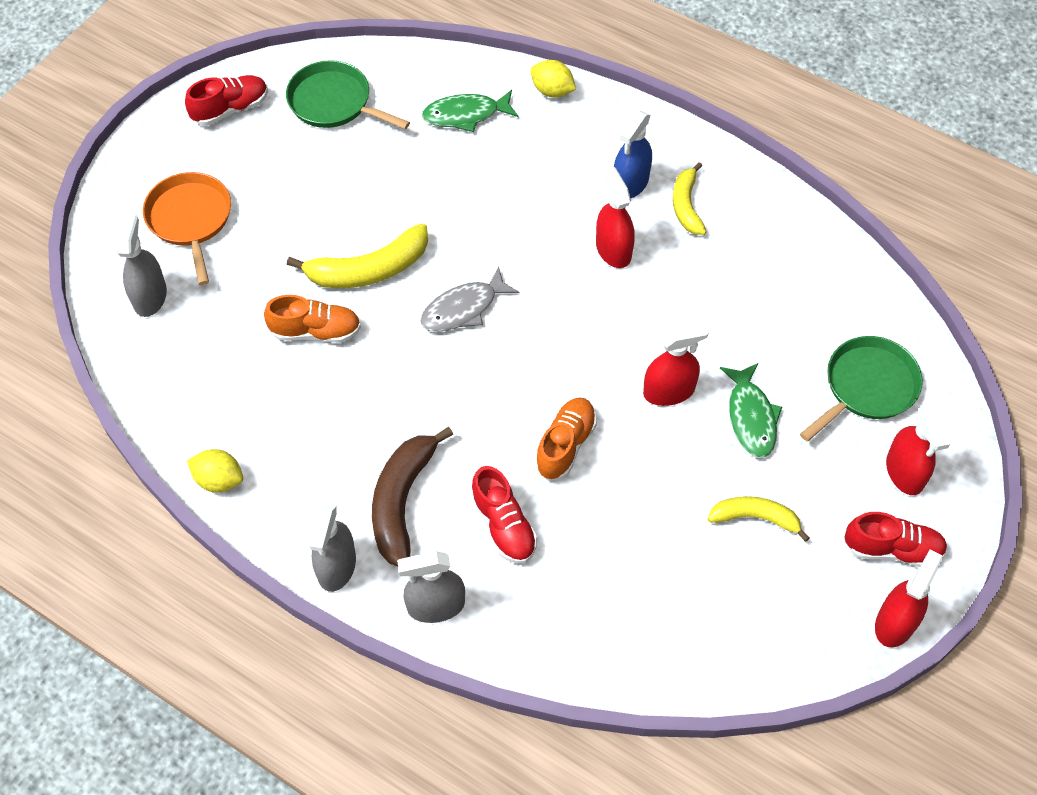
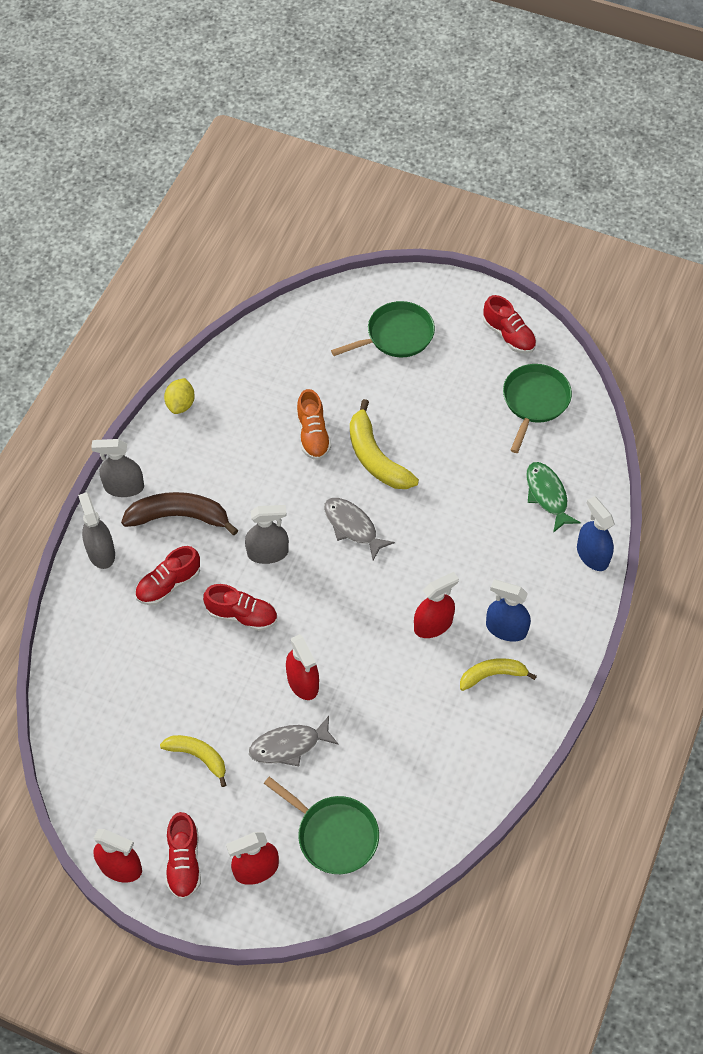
camera: 80 degrees right, 0 degrees up
grey spray bottle [117,214,167,317] -> grey spray bottle moved to [245,505,289,564]
orange pan [143,172,231,285] -> green pan [331,301,435,357]
yellow lemon [531,60,576,97] -> blue spray bottle [577,496,614,571]
orange shoe [535,397,597,480] -> red shoe [203,584,277,631]
yellow banana [708,496,810,542] -> yellow banana turned 60 degrees counterclockwise [160,735,226,787]
green fish [720,363,782,458] -> grey fish [249,716,339,766]

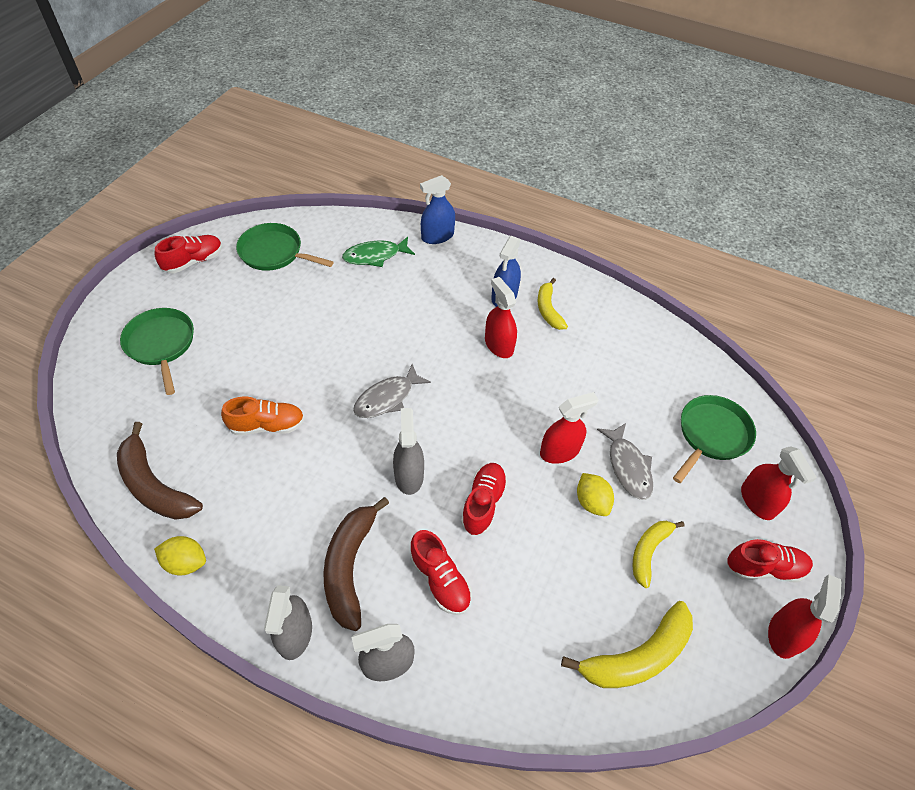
camera: 90 degrees left, 5 degrees down
yellow banana [350,399,419,489] -> yellow banana moved to [561,601,693,688]
none -> brown banana [117,422,203,520]
none -> yellow lemon [577,473,614,516]

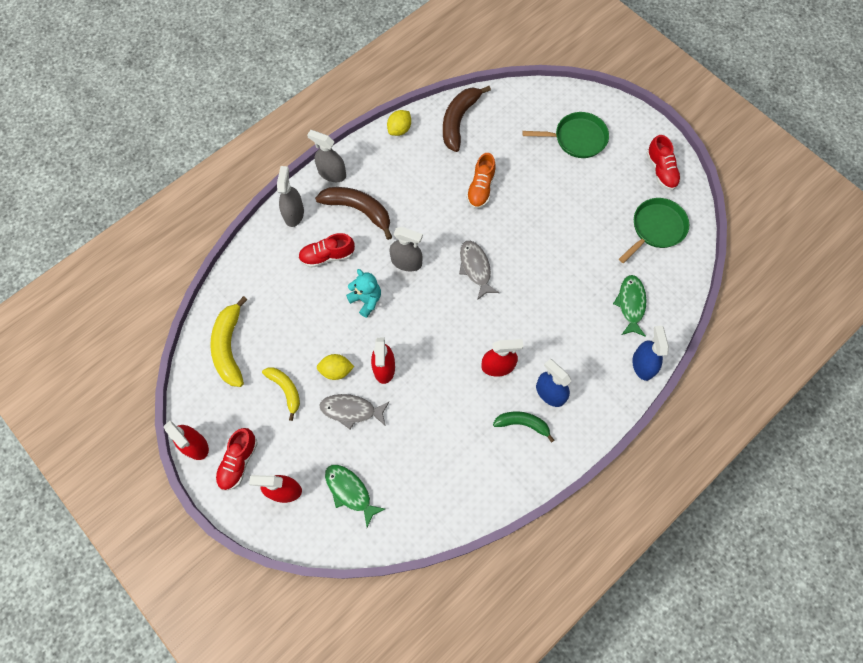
camera: 115 degrees right, 15 degrees up
brown banana [117,422,203,520] -> brown banana turned 45 degrees counterclockwise [443,86,491,152]
red shoe [461,463,508,535] -> turquoise teddy bear [346,269,381,318]
yellow banana [538,278,568,330] -> green banana [493,411,554,443]
green pan [673,395,756,483] -> green fish [325,465,385,527]

